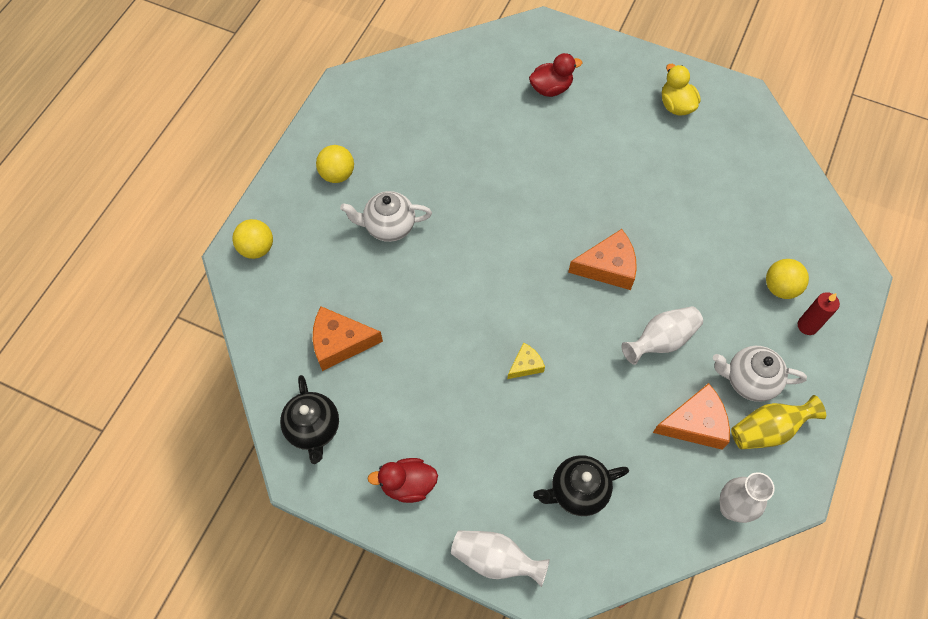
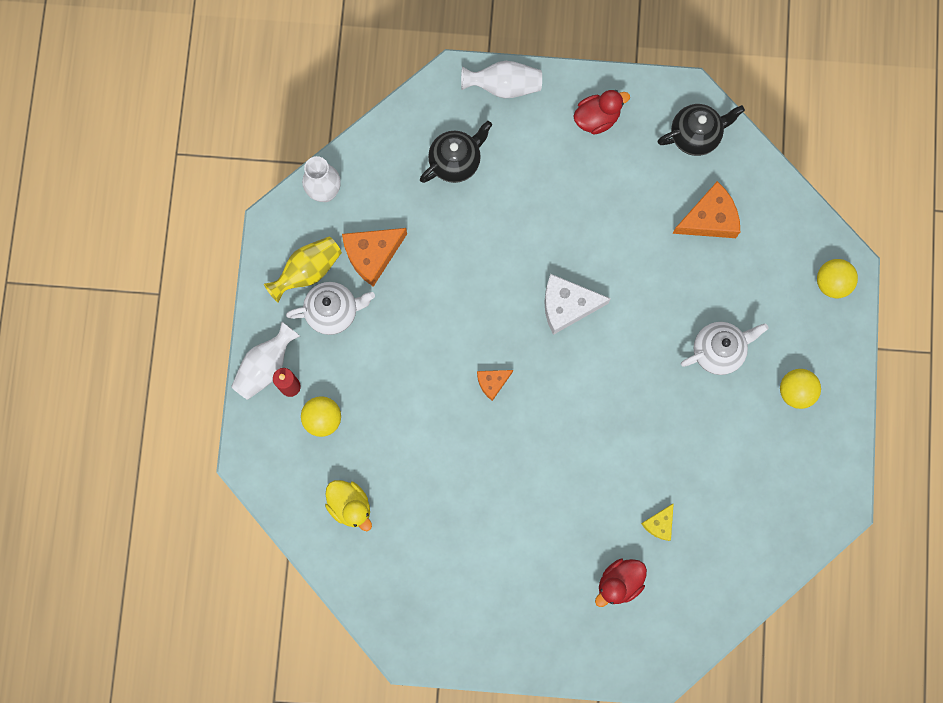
camera: 160 degrees right, 15 degrees up
black teapot [280,375,339,464] -> black teapot turned 105 degrees clockwise [657,104,745,156]
yellow cheese [507,342,545,379] -> yellow cheese moved to [641,503,674,541]
orange cheese [568,229,637,290] -> orange cheese [477,370,513,401], size x0.56
white vase [621,306,703,365] -> white vase moved to [231,322,300,400]
yellow duck [662,64,701,115] -> yellow duck moved to [325,480,372,531]
none -> white cheese [544,274,611,335]

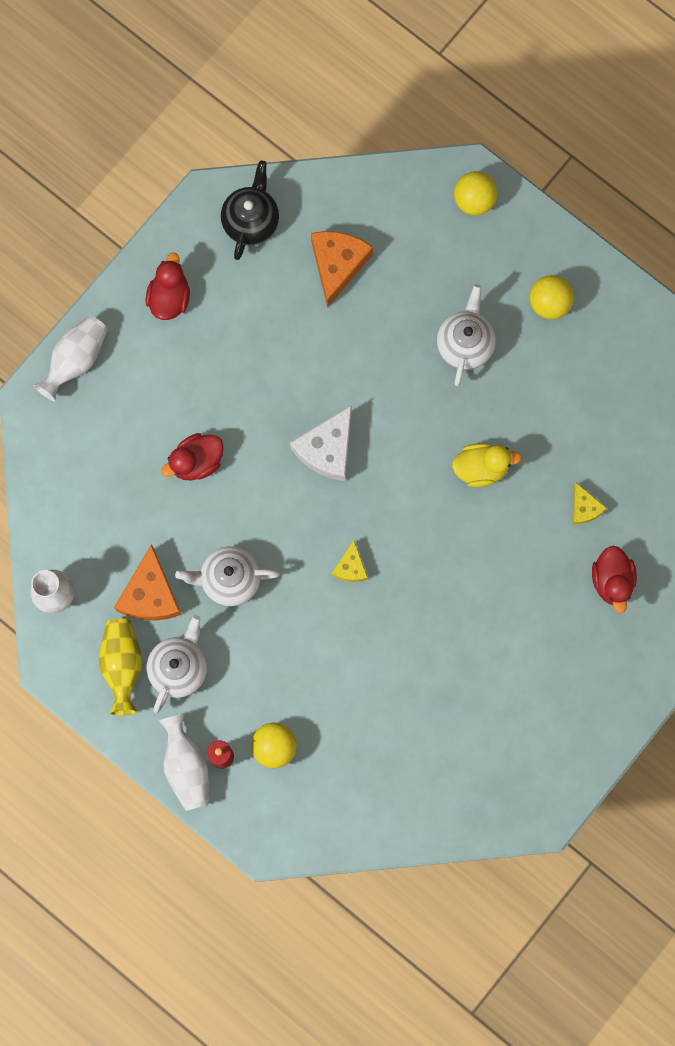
camera: 55 degrees left, 0 degrees up
yellow duck [325,480,372,531] -> yellow duck moved to [452,443,522,487]
black teapot [420,121,492,183] -> none
orange cheese [477,370,513,401] -> yellow cheese [332,540,368,582]
none -> red duck [161,433,224,480]
none -> white teapot [175,546,280,607]

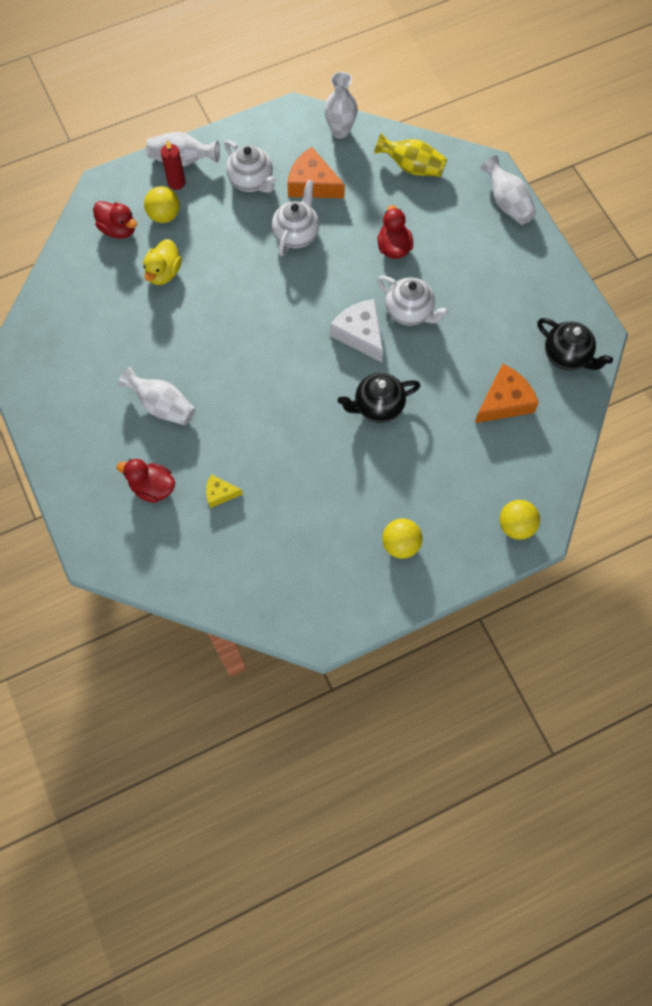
camera: 115 degrees right, 10 degrees down
yellow vase [99,619,143,715] -> yellow vase moved to [374,133,447,177]
red duck [145,253,190,320] -> red duck moved to [93,201,137,238]
orange cheese [311,231,373,307] -> orange cheese turned 75 degrees counterclockwise [475,363,539,423]
yellow cheese [332,540,368,582] -> none
white teapot [437,284,496,386] -> white teapot moved to [377,276,449,326]
yellow duck [452,443,522,487] -> yellow duck moved to [143,239,182,285]
none -> white vase [118,367,196,425]
none -> black teapot [338,373,421,423]

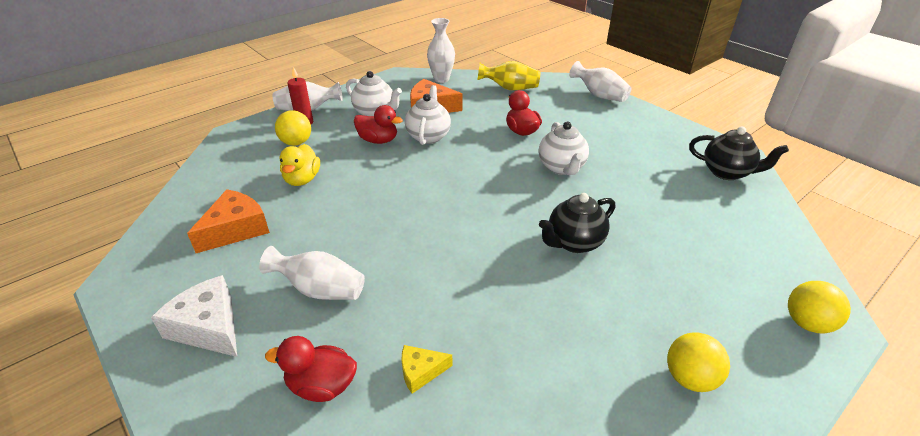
camera: 15 degrees left, 30 degrees down
red duck [93,201,137,238] -> red duck moved to [354,105,403,144]
white cheese [330,299,383,362] -> white cheese moved to [151,275,237,357]
white teapot [377,276,449,326] -> white teapot turned 60 degrees clockwise [539,121,589,175]
orange cheese [475,363,539,423] -> orange cheese moved to [187,189,270,253]

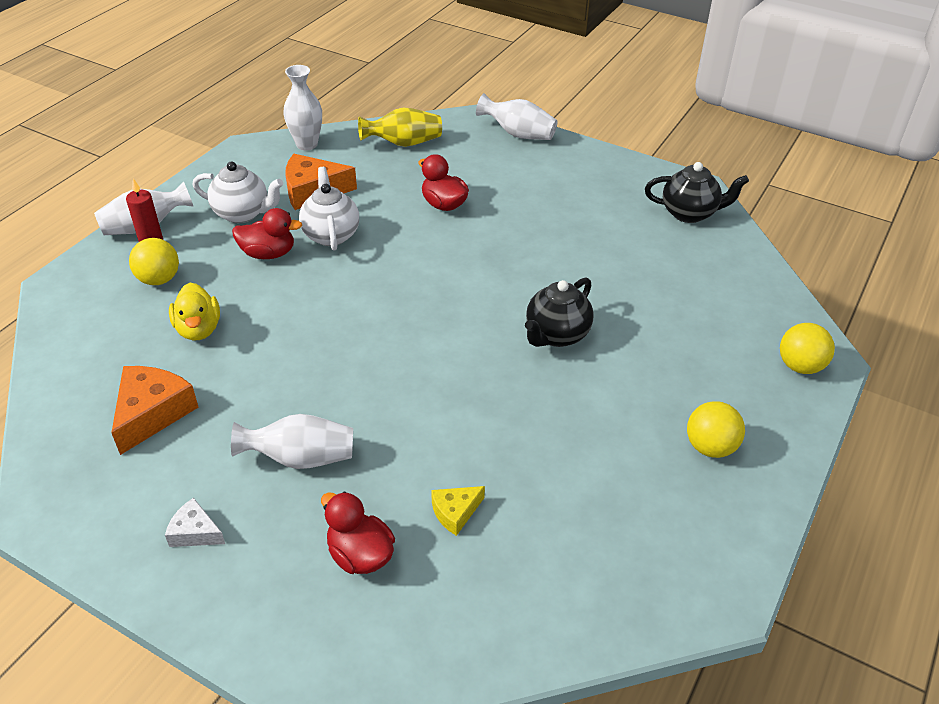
camera: 20 degrees left, 5 degrees up
white cheese [151,275,237,357] -> white cheese [165,498,225,547], size x0.56
red duck [265,336,357,402] -> red duck turned 60 degrees clockwise [321,491,395,574]
white teapot [539,121,589,175] -> none

